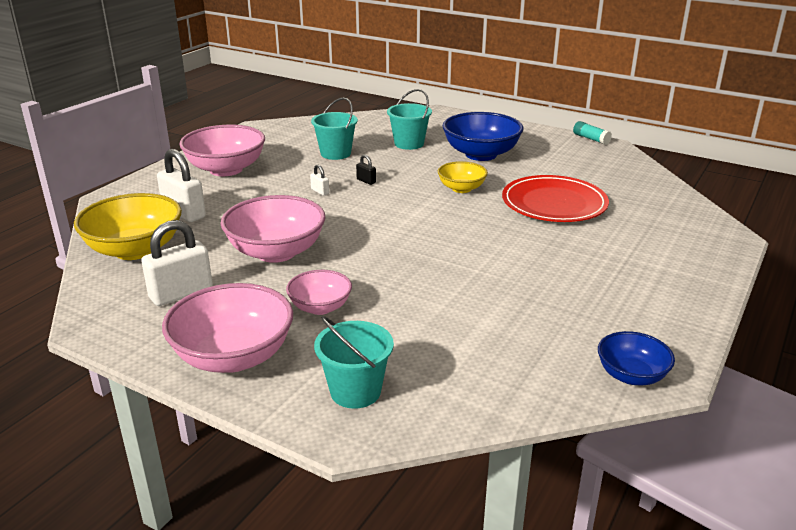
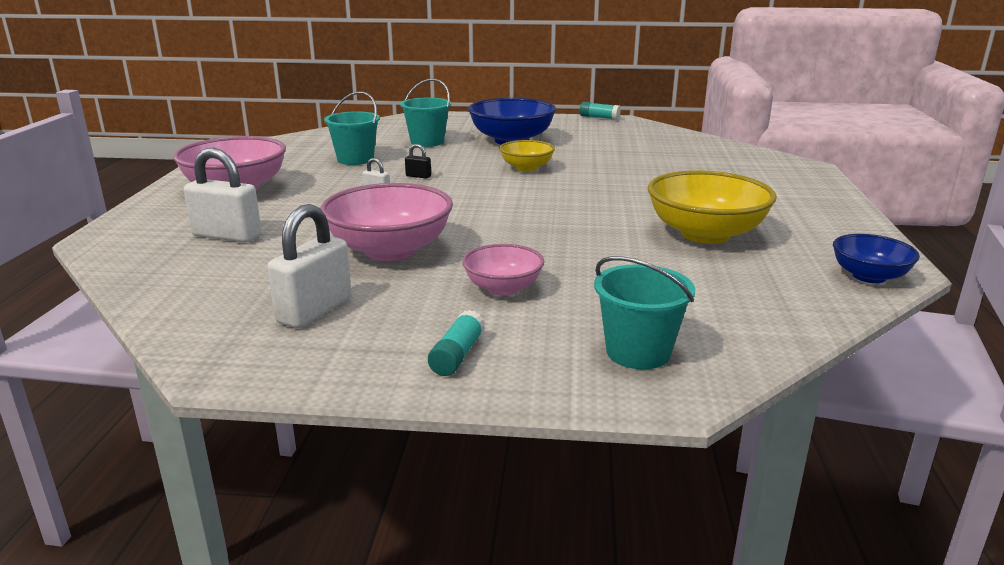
camera: 25 degrees left, 5 degrees down
yellow bowl [74,193,182,260] -> yellow bowl moved to [648,170,777,244]
pink bowl [162,283,293,373] -> turquoise glue stick [428,310,485,376]
red plate [502,175,609,222] -> none

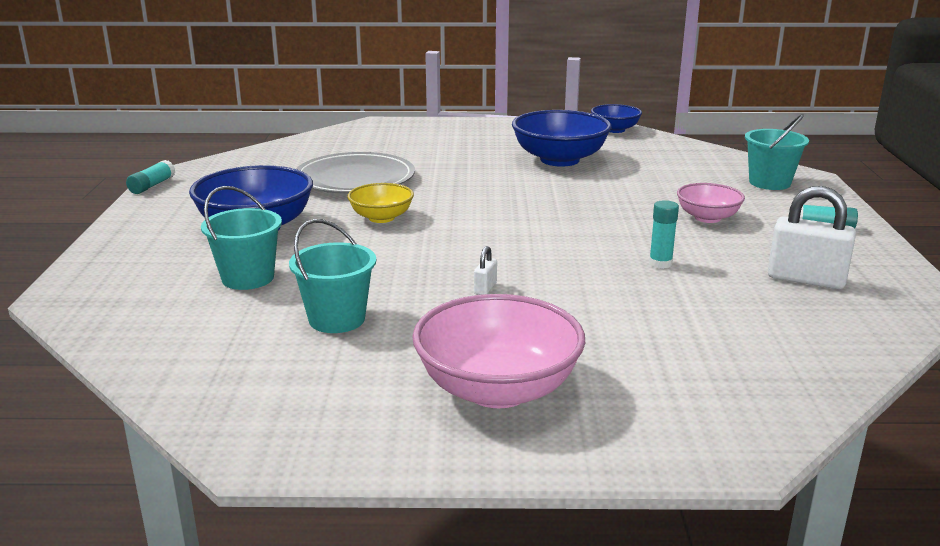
camera: 95 degrees left, 0 degrees up
white padlock [184,147,262,243] -> none
pink bowl [320,183,453,261] -> turquoise glue stick [649,200,679,269]
black padlock [405,144,431,179] -> none
yellow bowl [648,170,777,244] -> blue bowl [512,110,612,167]
none -> grey plate [296,152,415,194]

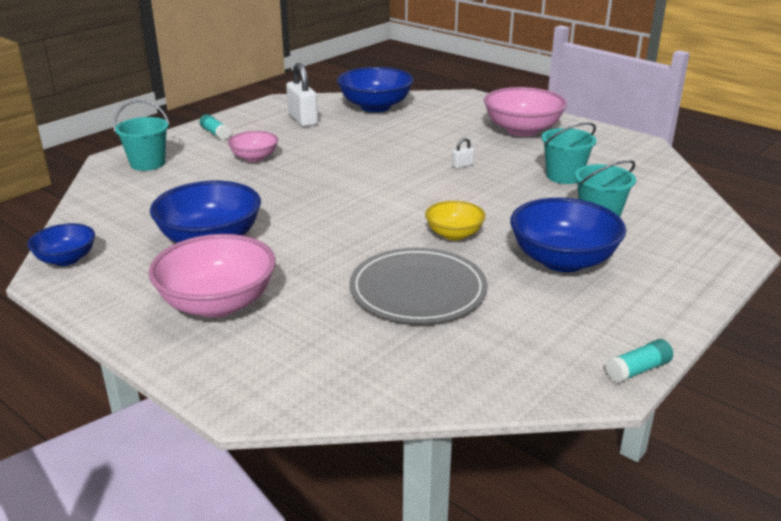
camera: 140 degrees left, 5 degrees up
turquoise glue stick [649,200,679,269] -> none
none -> pink bowl [149,234,276,318]
none -> blue bowl [337,67,414,112]

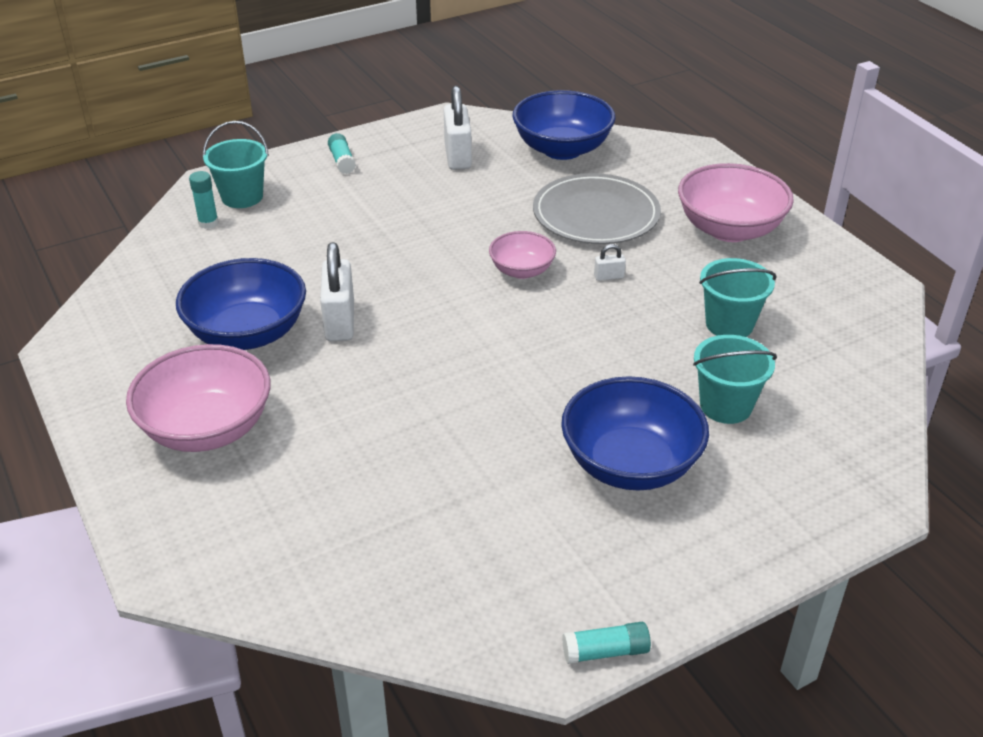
camera: 20 degrees right, 10 degrees up
blue bowl [28,223,95,266] -> none
pink bowl [228,131,278,162] -> pink bowl moved to [489,231,556,279]
grey plate [350,248,488,323] -> grey plate moved to [533,173,661,244]
yellow bowl [425,201,486,240] -> none
none -> turquoise glue stick [189,171,219,229]
none -> white padlock [320,242,354,341]

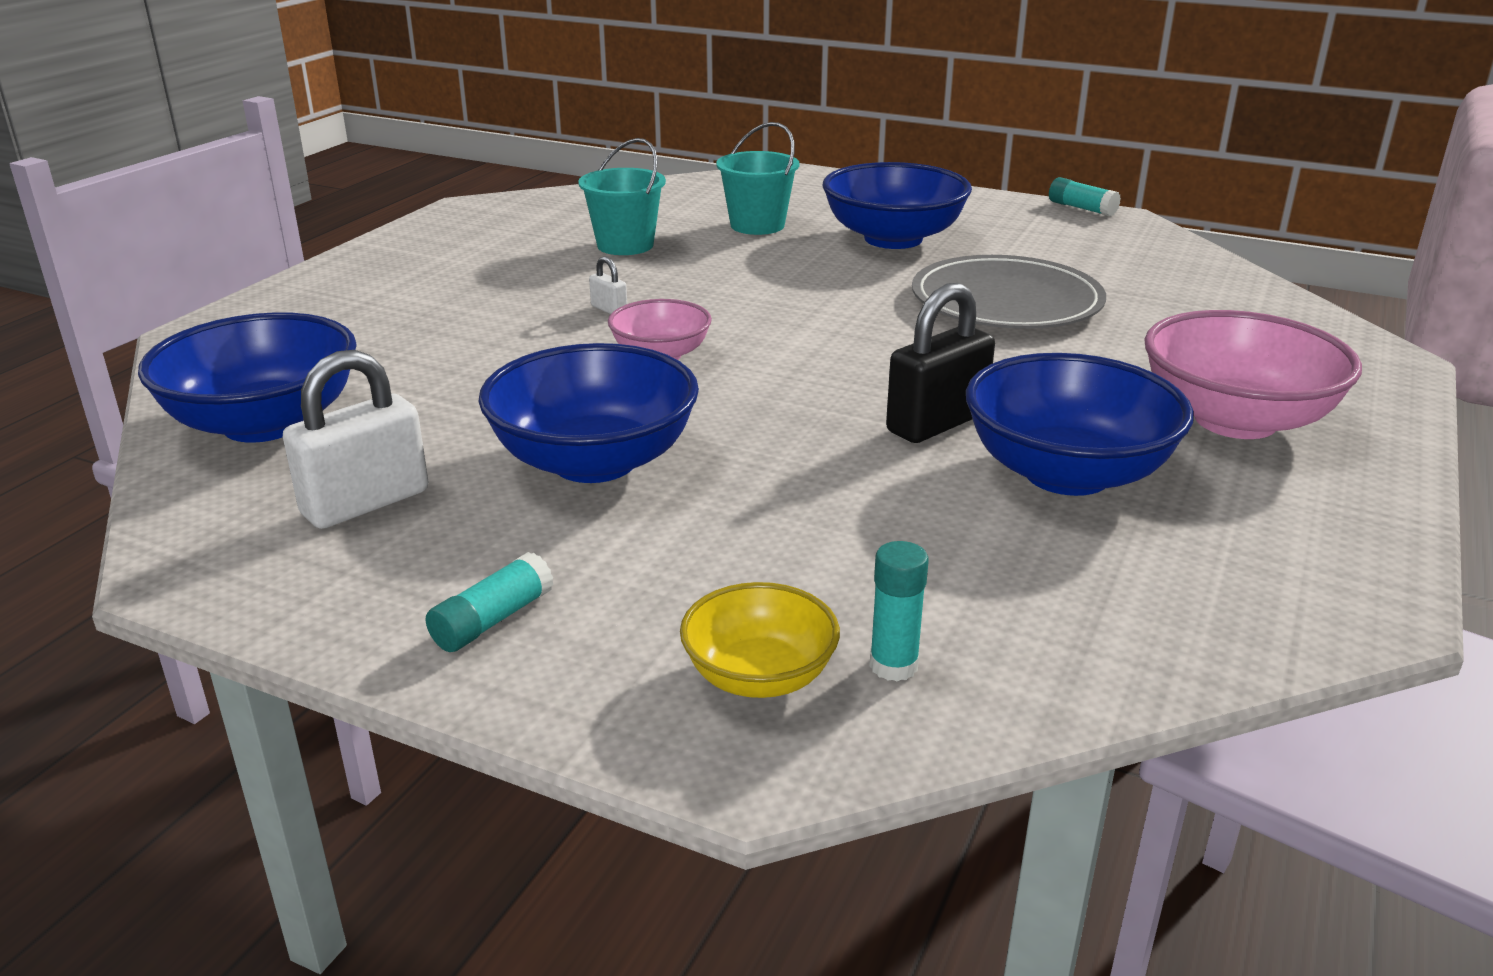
camera: 125 degrees left, 10 degrees down
turquoise bucket [203,121,269,208] -> yellow bowl [680,582,840,698]
white padlock [320,242,354,341] -> black padlock [886,283,995,443]
grey plate [533,173,661,244] -> grey plate moved to [912,255,1106,329]
pink bowl [678,163,794,242] -> none
none -> blue bowl [478,343,699,483]

